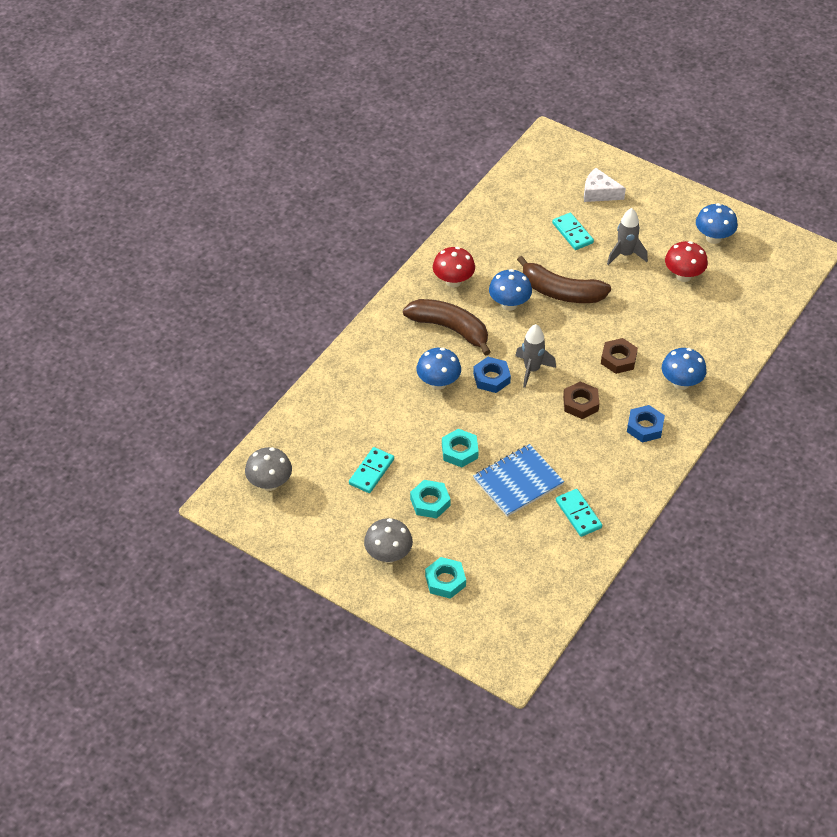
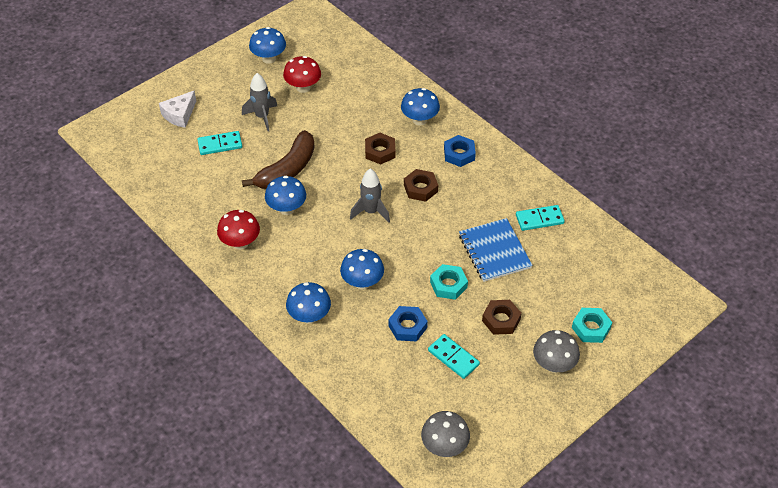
camera: 75 degrees left, 0 degrees up
brown banana [403,299,491,356] -> none
turquoise nut [410,480,451,519] -> brown nut [482,300,522,335]
blue nut [473,357,511,393] -> blue nut moved to [388,306,428,341]
none -> blue mushroom [286,282,331,324]

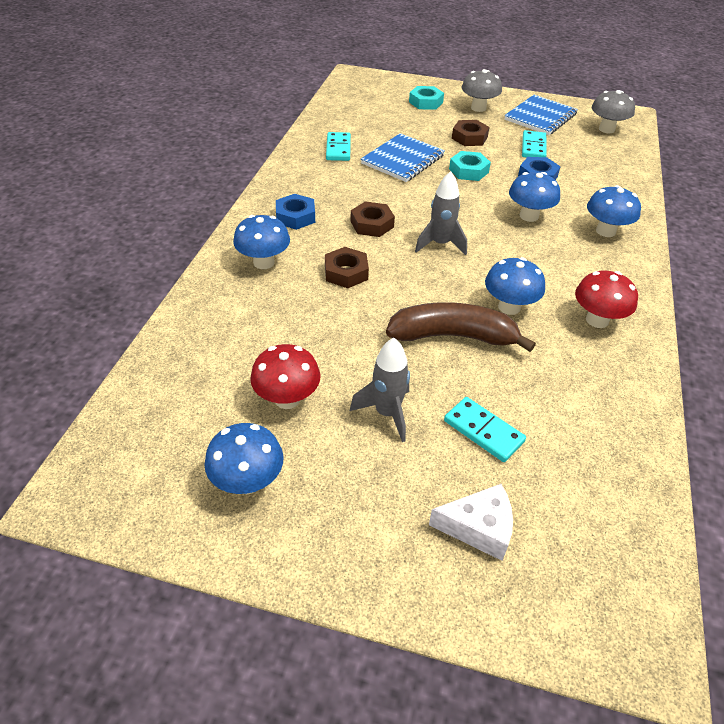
camera: 125 degrees left, 5 degrees down
turquoise domino [516,205,565,231] -> turquoise domino turned 45 degrees clockwise [326,132,351,161]
none -> blue notebook [504,95,578,135]

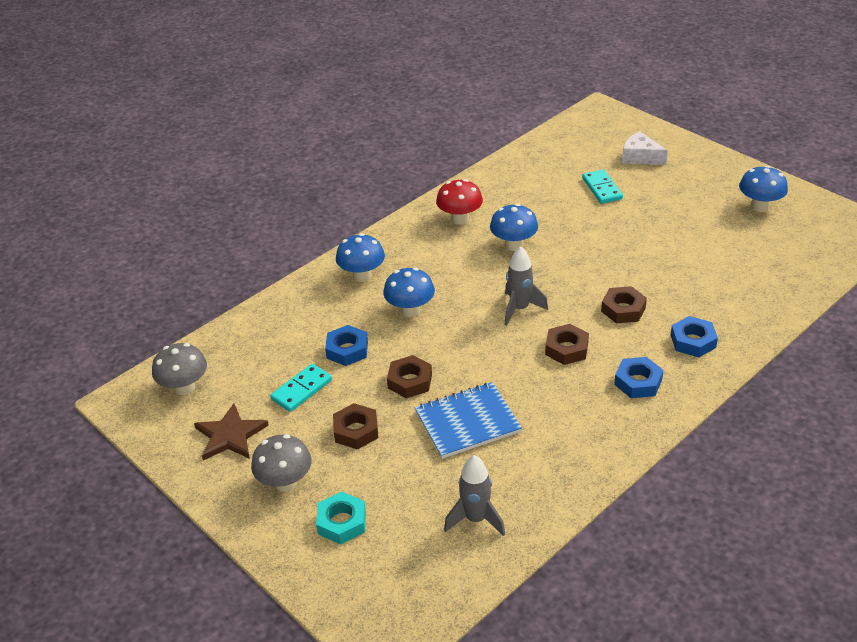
camera: 145 degrees left, 5 degrees down
blue mushroom [233,215,290,269] -> blue nut [671,316,718,357]
red mushroom [250,344,321,409] -> none
turquoise domino [326,132,351,161] -> none
grey rocket [350,338,410,442] -> grey rocket moved to [444,455,505,536]
brown banana [386,302,536,352] -> none
turquoise nut [449,151,491,181] -> brown nut [387,355,432,398]
blue notebook [504,95,578,135] -> brown star [194,403,269,460]

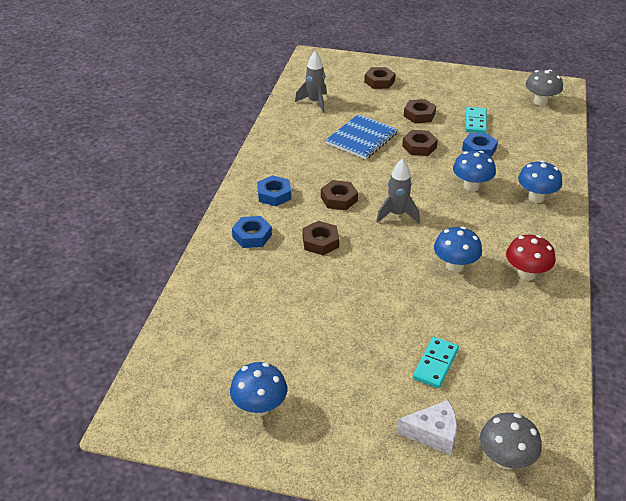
camera: 145 degrees right, 0 degrees up
brown star [194,403,269,460] -> none
grey mushroom [251,434,312,492] -> grey mushroom moved to [480,413,542,470]
turquoise nut [316,492,366,545] -> brown nut [364,67,395,89]
turquoise domino [582,169,623,204] -> turquoise domino turned 75 degrees clockwise [413,337,459,388]

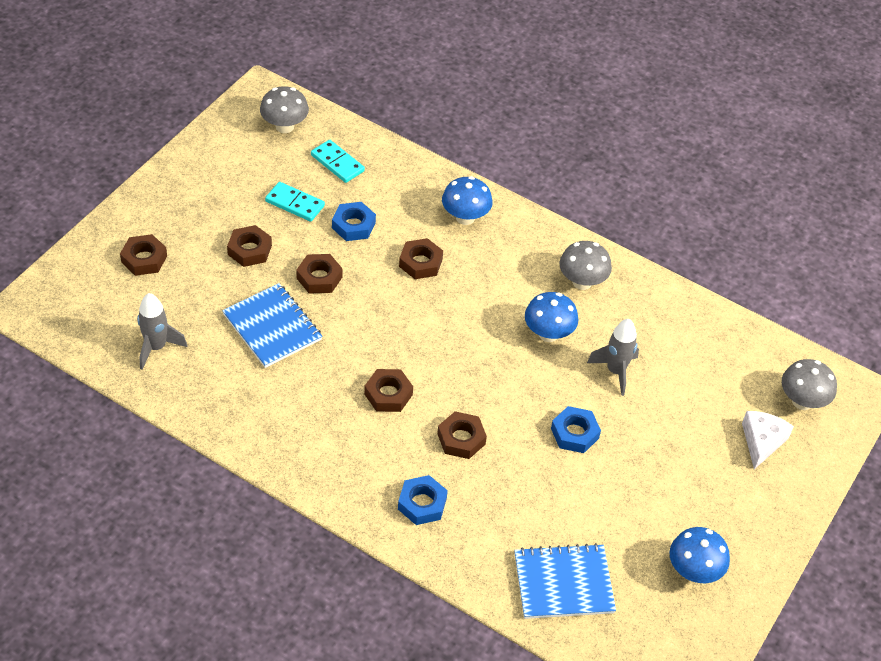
camera: 75 degrees left, 10 degrees up
blue nut [257,175,291,206] -> blue nut moved to [551,406,601,453]
grey rocket [376,159,420,223] -> grey rocket moved to [587,319,639,396]
turquoise domino [413,337,459,388] -> turquoise domino moved to [311,140,365,183]
blue mushroom [453,151,496,192] -> brown nut [399,238,443,279]
red mushroom [506,235,555,281] -> grey mushroom [560,241,612,290]
none -> blue notebook [514,543,616,619]

